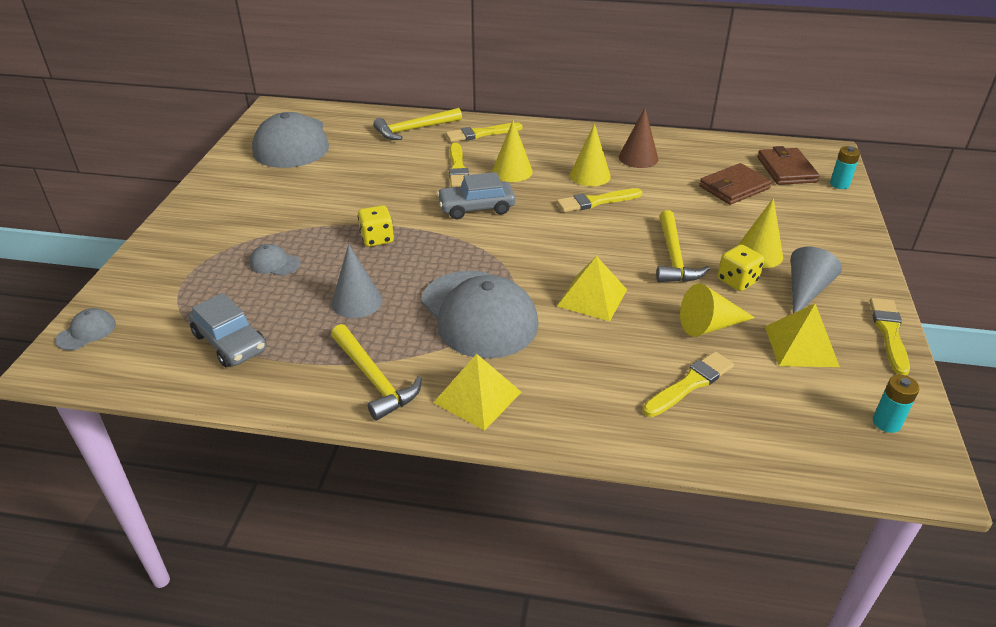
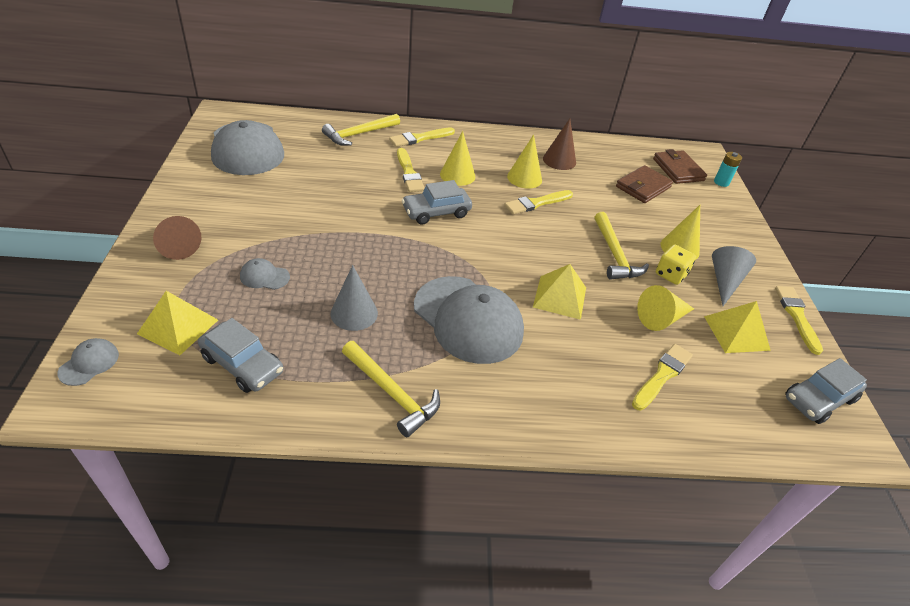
camera: 15 degrees left, 5 degrees up
yellow dice [358,205,394,247] -> none
yellow pyramid [433,354,521,431] -> yellow pyramid moved to [137,291,218,355]
turquoise battery [873,375,920,433] -> grey car [785,358,867,424]
none -> brown cone [153,216,202,260]

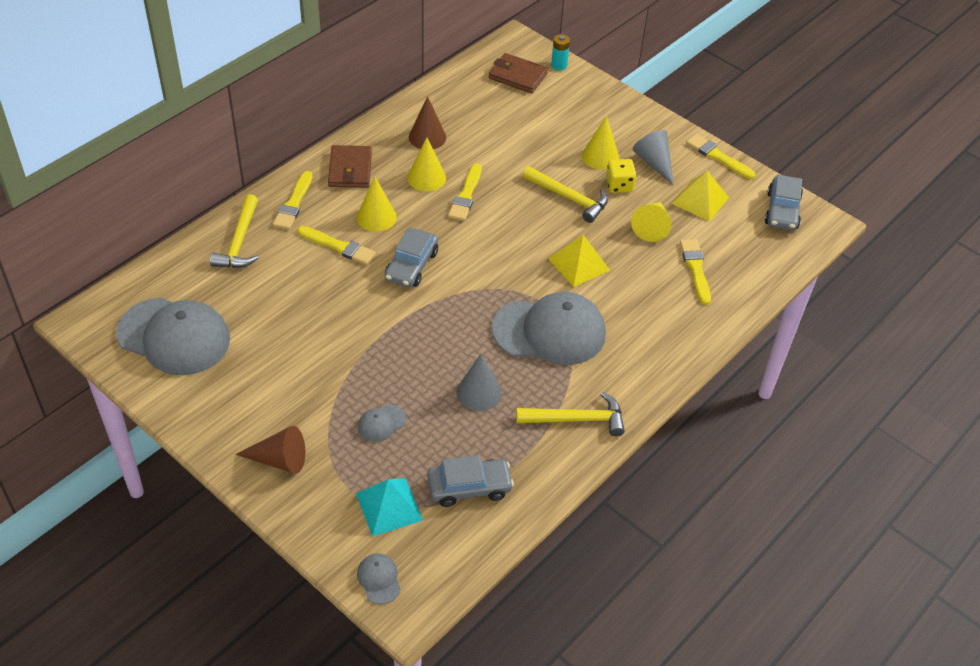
camera: 45 degrees left, 5 degrees up
yellow pyramid [137,291,218,355] -> turquoise pyramid [356,478,423,537]
brown wallet [616,165,673,203] -> brown wallet moved to [328,145,372,188]

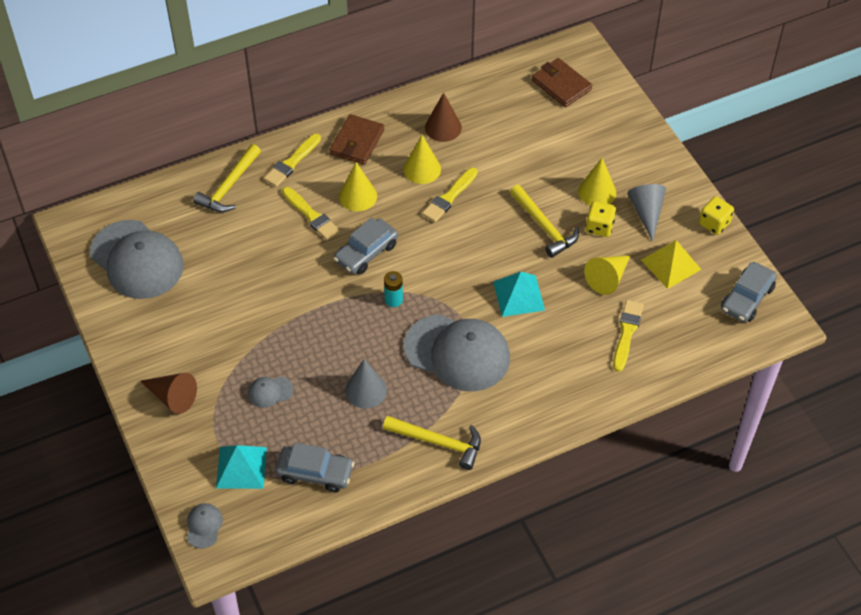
camera: 25 degrees right, 5 degrees up
yellow pyramid [548,235,610,287] -> turquoise pyramid [493,272,545,317]
turquoise battery [551,34,570,70] -> turquoise battery moved to [384,271,403,307]
yellow brush [686,134,755,179] -> yellow dice [699,196,734,235]

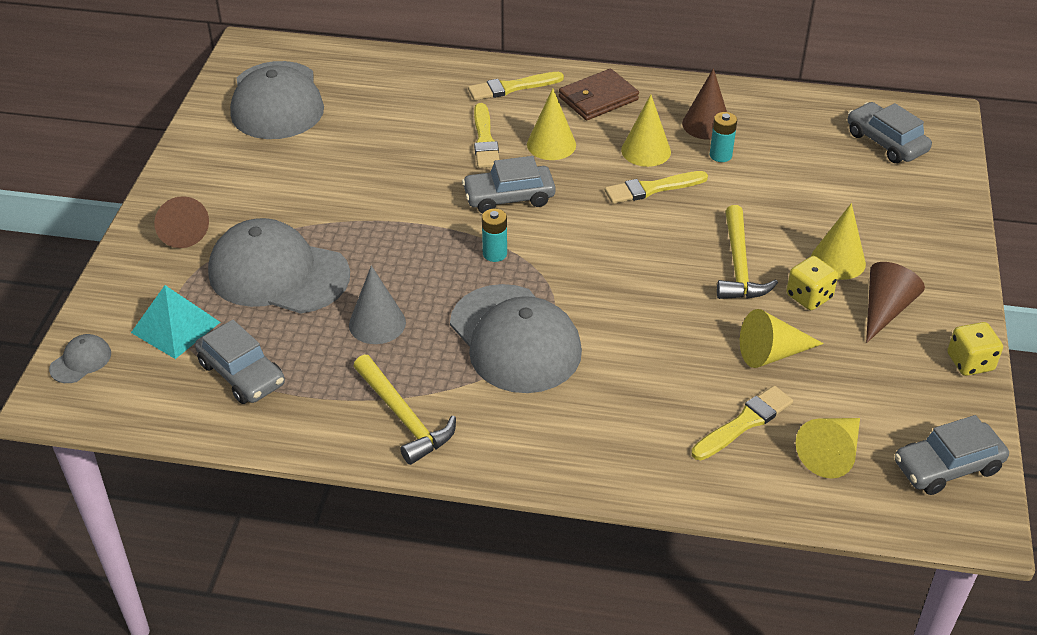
camera: 35 degrees right, 10 degrees down
yellow hammer [193,144,261,212] -> none
grey cap [248,377,294,408] -> grey cap [208,218,350,314], size x2.42
turquoise pyramid [493,272,545,317] -> none
brown wallet [532,58,592,107] -> grey car [848,102,932,163]
grey cone [627,184,666,242] -> brown cone [866,262,925,343]
yellow pyramid [641,240,701,289] -> none
none -> turquoise battery [709,112,737,162]
none -> yellow cone [796,418,860,479]

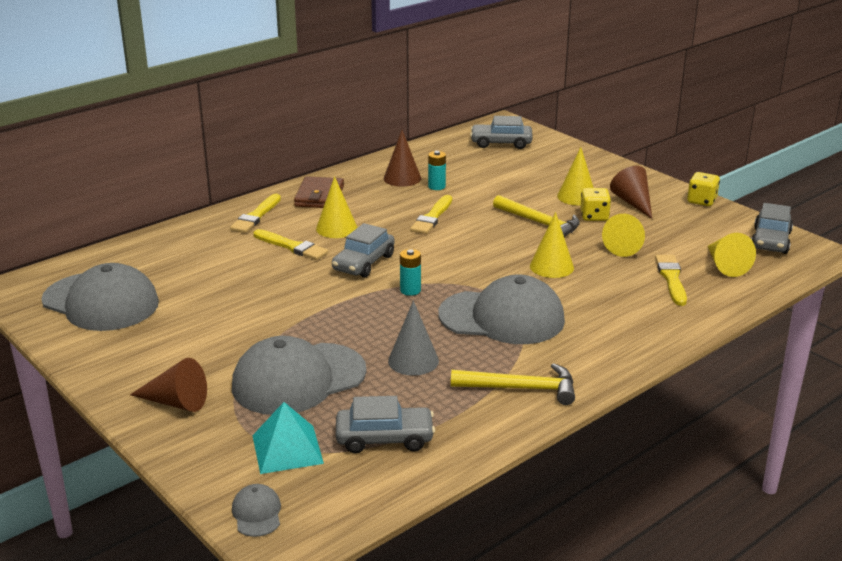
camera: 50 degrees left, 15 degrees down
yellow cone [621,95,671,167] -> yellow cone moved to [530,212,574,278]

